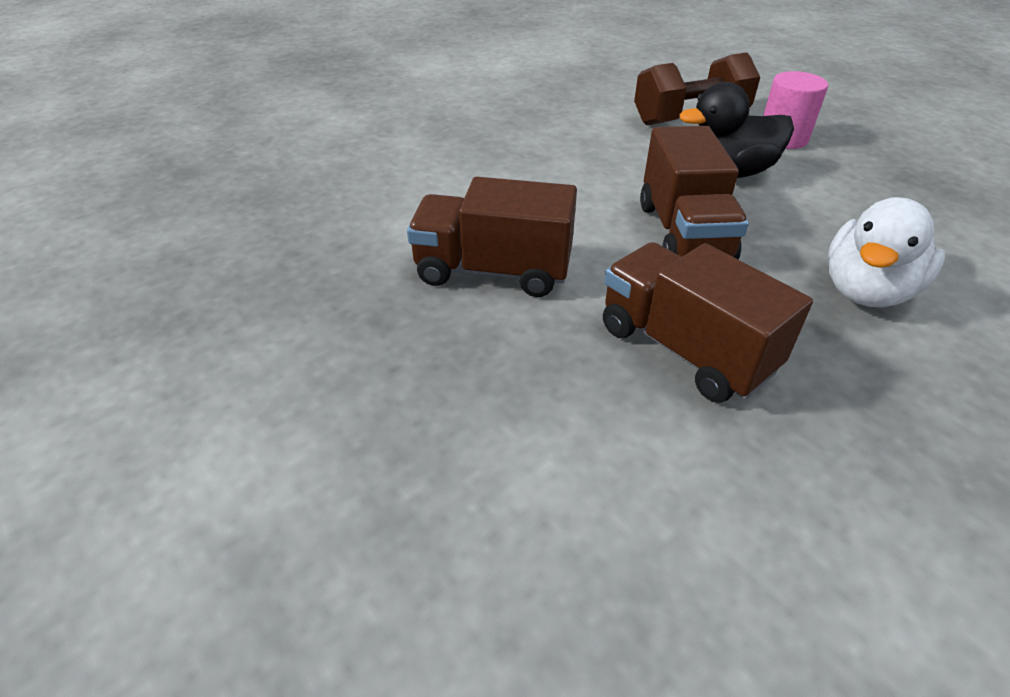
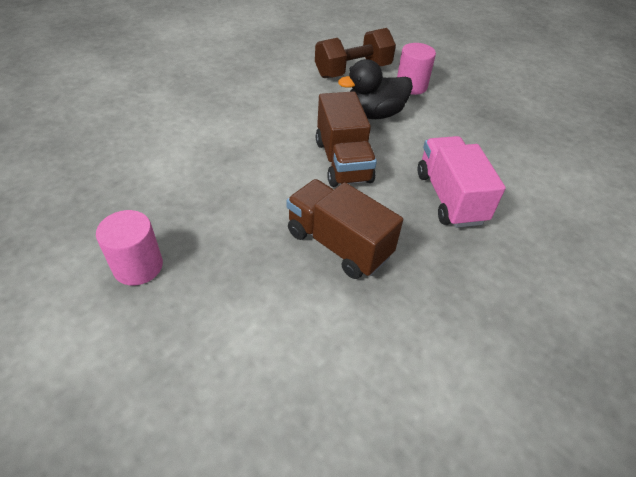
camera: 10 degrees left, 5 degrees up
brown truck [407,177,577,297] -> none
white duck [828,197,945,307] -> pink truck [418,136,506,228]
none -> pink cylinder [96,210,163,285]

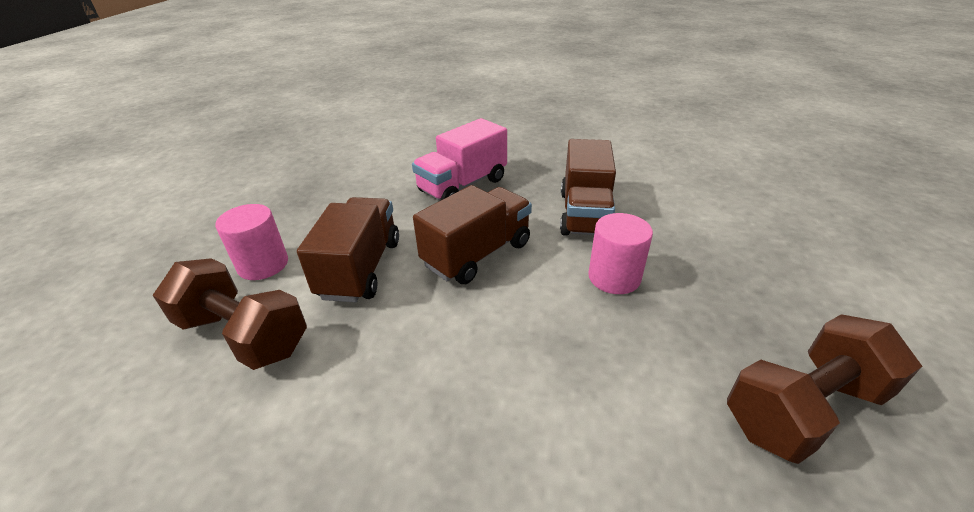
camera: 120 degrees left, 10 degrees down
pink cylinder [96,210,163,285] -> pink cylinder moved to [588,213,653,294]
black duck [338,59,413,119] -> brown truck [297,197,399,302]
none -> brown dumbbell [727,314,922,464]

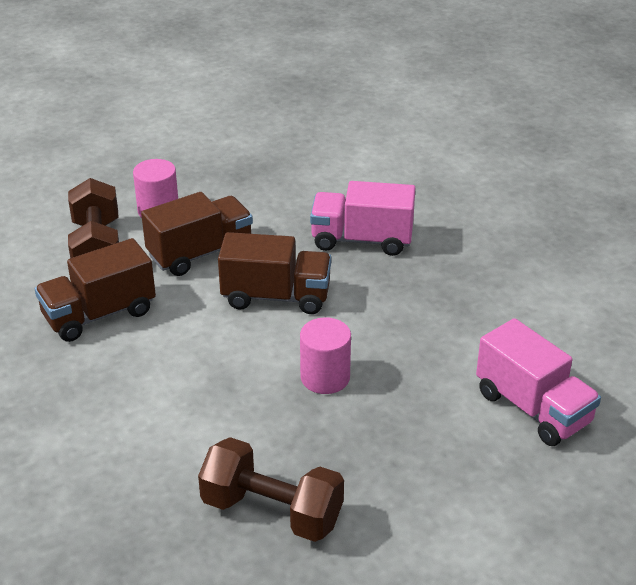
camera: 50 degrees right, 0 degrees up
brown truck [560,139,616,236] -> brown truck moved to [35,238,156,342]
none -> pink truck [476,318,601,446]

